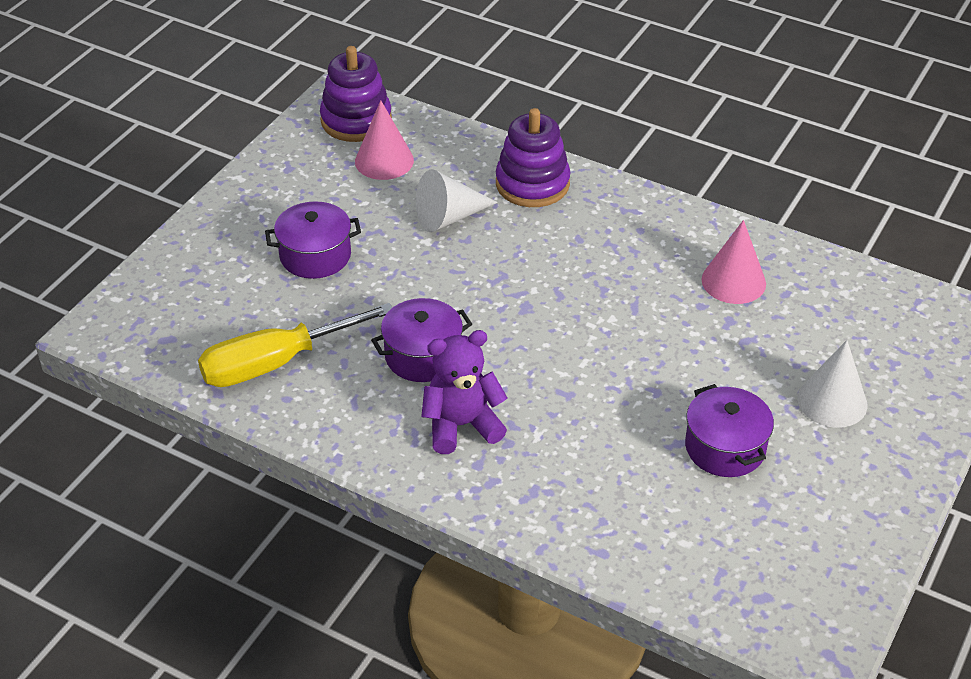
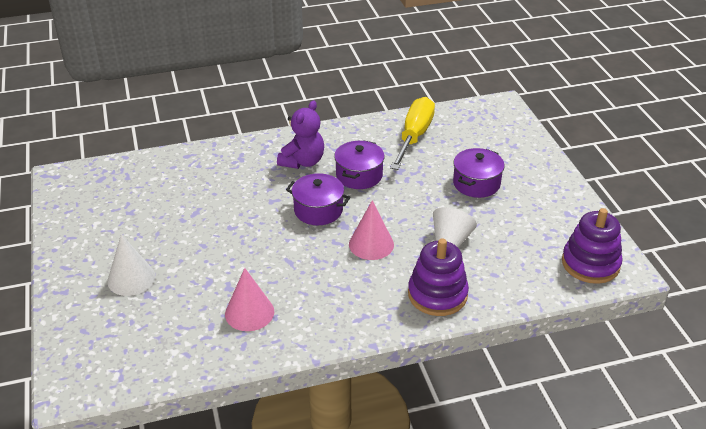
camera: 135 degrees right, 5 degrees down
pink cone [355,100,414,180] -> pink cone moved to [349,200,394,260]
purple pot [685,384,774,477] -> purple pot moved to [286,173,350,225]

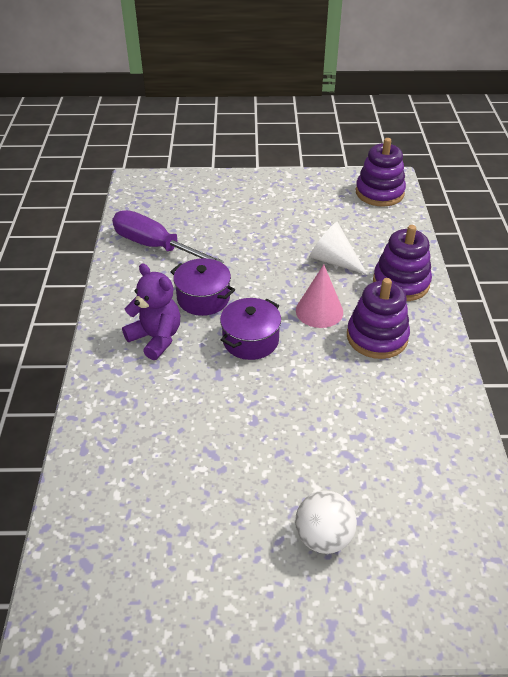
camera: 75 degrees left, 5 degrees up
white cone [107,234,155,296] -> white ball [295,491,357,554]
pink cone [225,268,274,331] -> none
yellow screwdriver [390,97,435,170] -> purple screwdriver [112,210,224,263]
purple pot [453,148,505,198] -> none
none -> purple stacking toy [347,278,410,359]

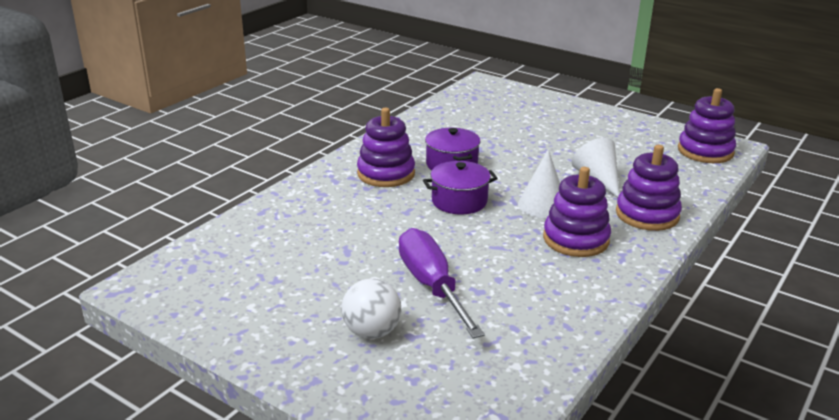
camera: 35 degrees right, 15 degrees down
purple screwdriver [112,210,224,263] -> purple screwdriver moved to [399,228,485,338]
purple teddy bear [122,264,180,360] -> purple stacking toy [357,108,415,187]
pink cone [296,264,343,328] -> white cone [518,149,560,218]

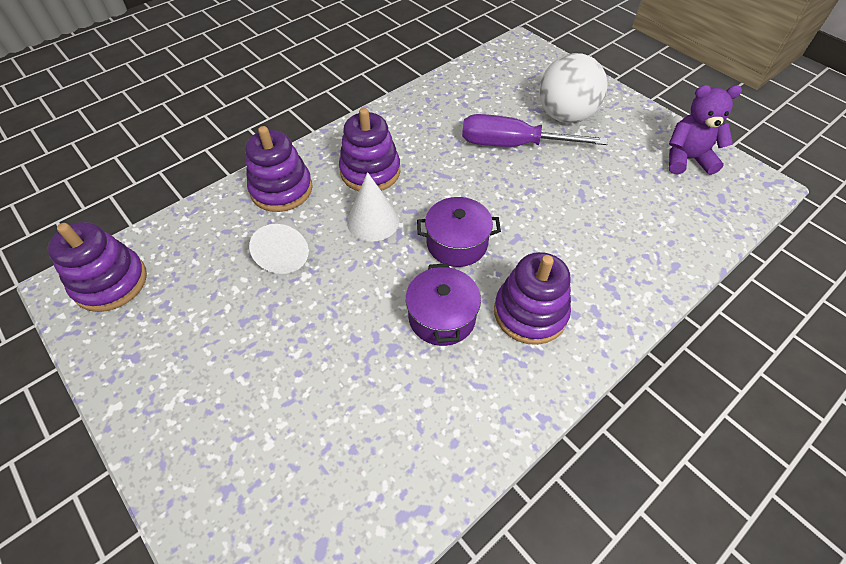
camera: 165 degrees left, 25 degrees up
white ball [341,278,401,339] -> white ball [539,53,608,123], size x1.50
purple screwdriver [399,228,485,338] -> purple screwdriver turned 105 degrees clockwise [462,114,607,147]
none -> purple teddy bear [669,85,742,175]

